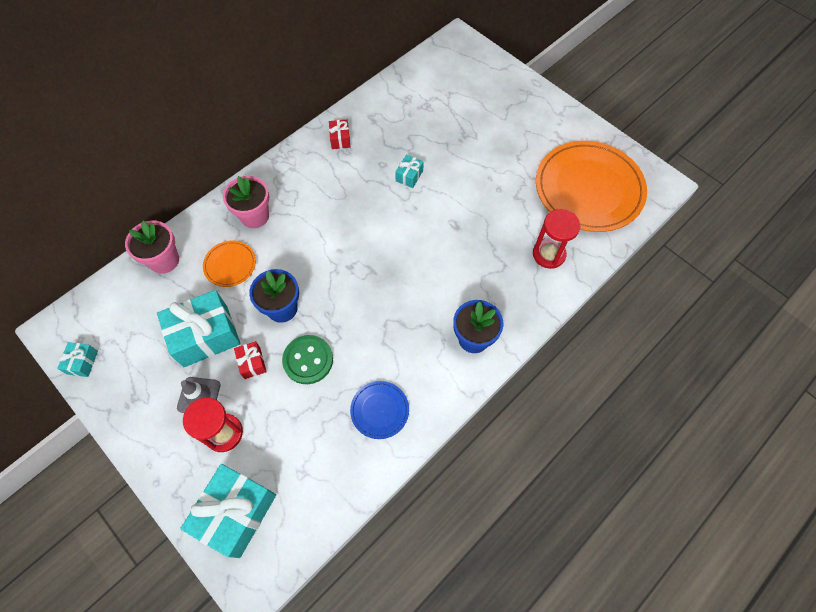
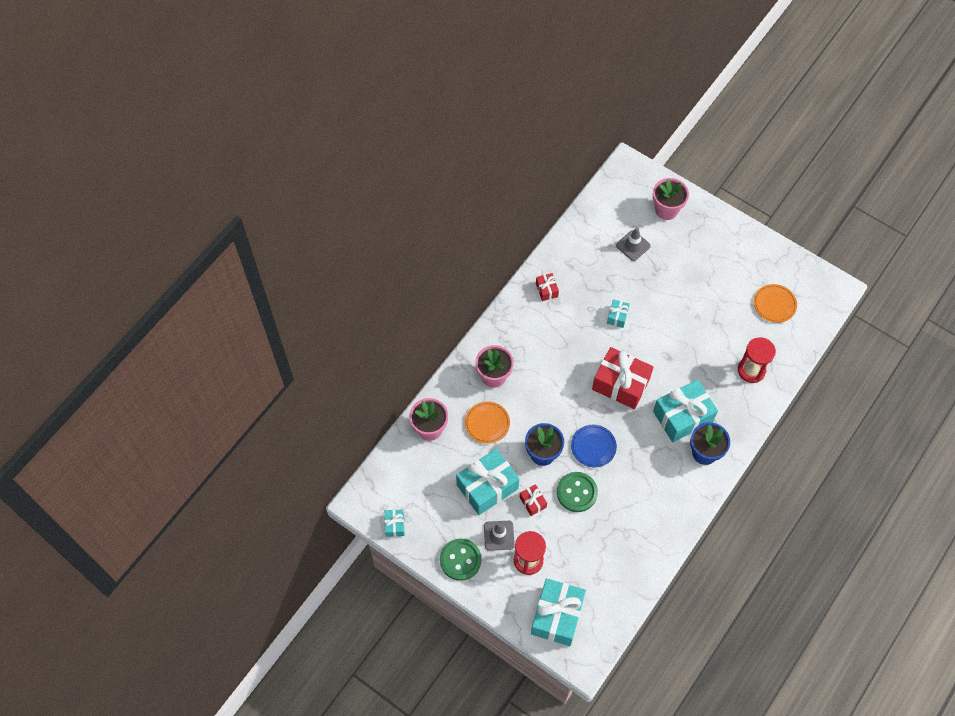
camera: 10 degrees left, 0 degrees up
blue plate [350,381,409,439] -> blue plate moved to [571,425,617,467]
orange plate [536,141,647,232] -> orange plate [754,284,797,323], size x0.45
none -> green button [440,539,482,581]
none -> red gift [592,347,654,409]
none -> grey traffic cone [616,228,651,261]
none -> pink flower pot [653,178,689,220]
none -> turquoise gift [653,380,718,443]

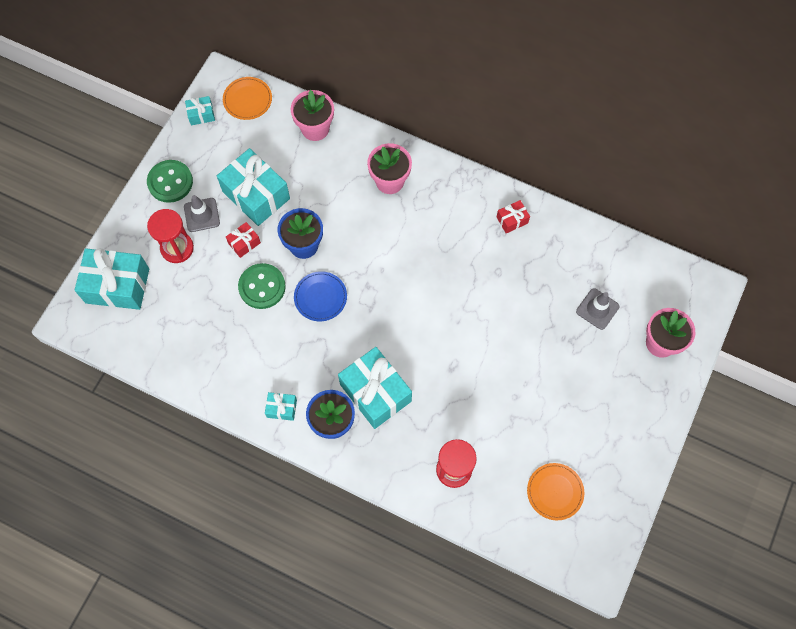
camera: 80 degrees right, 5 degrees up
orange plate [465,401,510,444] -> orange plate moved to [223,77,272,120]
red gift [592,347,654,409] -> none
turquoise gift [607,299,630,328] -> turquoise gift moved to [265,392,297,421]

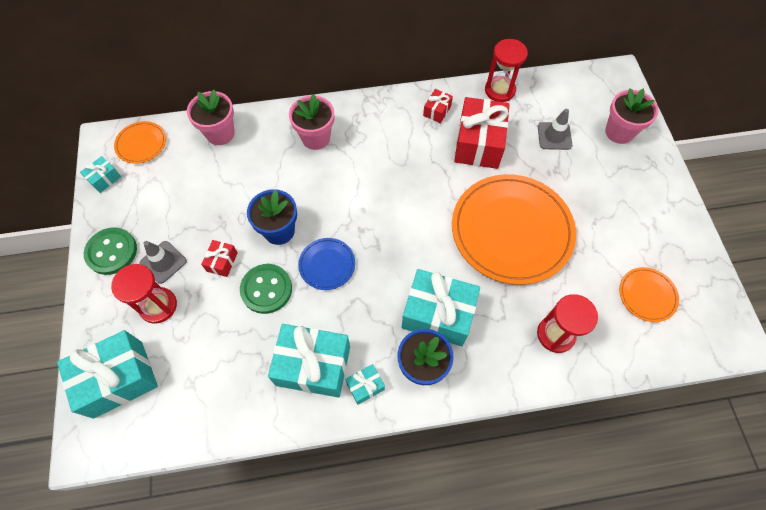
camera: 35 degrees left, 5 degrees down
turquoise gift [217,148,290,226] -> turquoise gift moved to [268,324,350,398]
none -> orange plate [452,174,576,285]
none -> red gift [454,97,510,169]
none -> red hourglass [485,39,528,102]

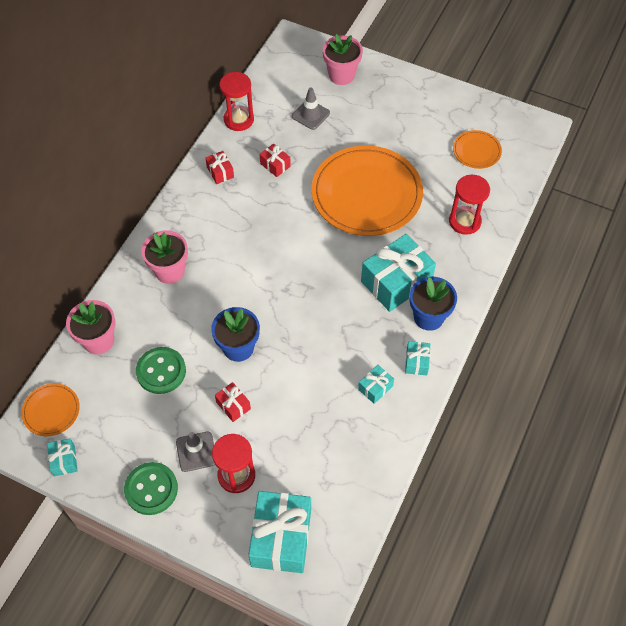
camera: 55 degrees left, 5 degrees down
green button [240,264,292,314] -> green button moved to [136,347,186,394]
turquoise gift [268,324,350,398] -> turquoise gift [358,365,394,404], size x0.47
blue plate [298,238,355,290] -> none
red gift [454,97,510,169] -> red gift [260,144,291,177], size x0.47

